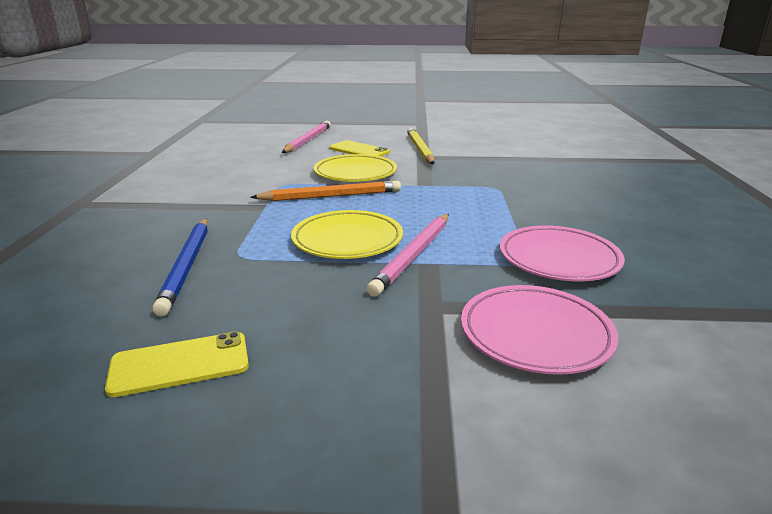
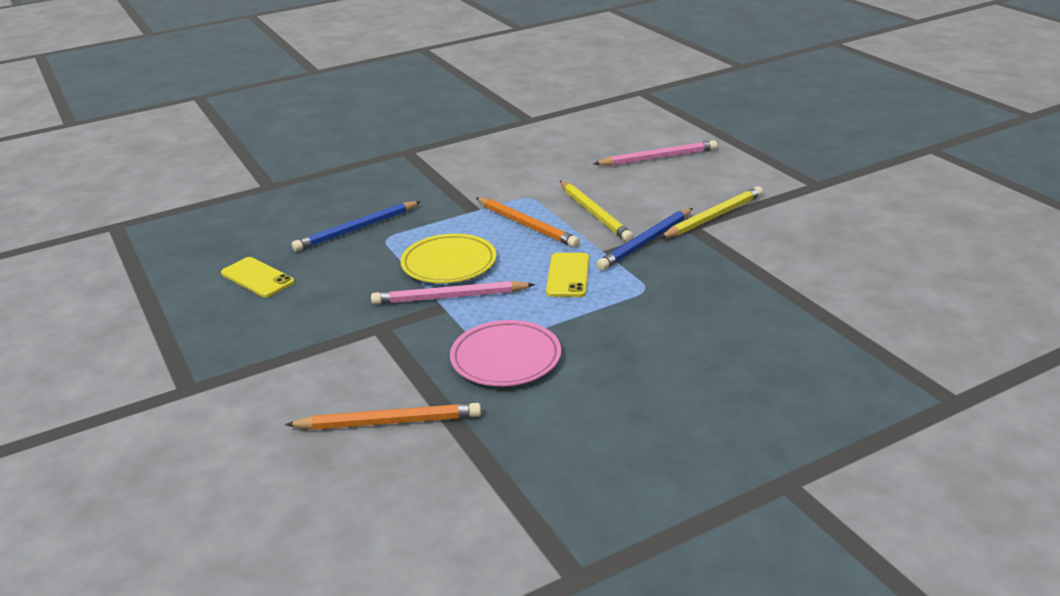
camera: 60 degrees right, 5 degrees up
yellow plate [314,154,397,182] -> yellow pencil [560,181,634,242]
yellow phone [329,140,390,156] -> yellow phone moved to [546,253,589,297]
pink plate [461,285,618,375] -> none
none -> orange pencil [285,403,481,430]
none -> blue pencil [596,208,693,270]

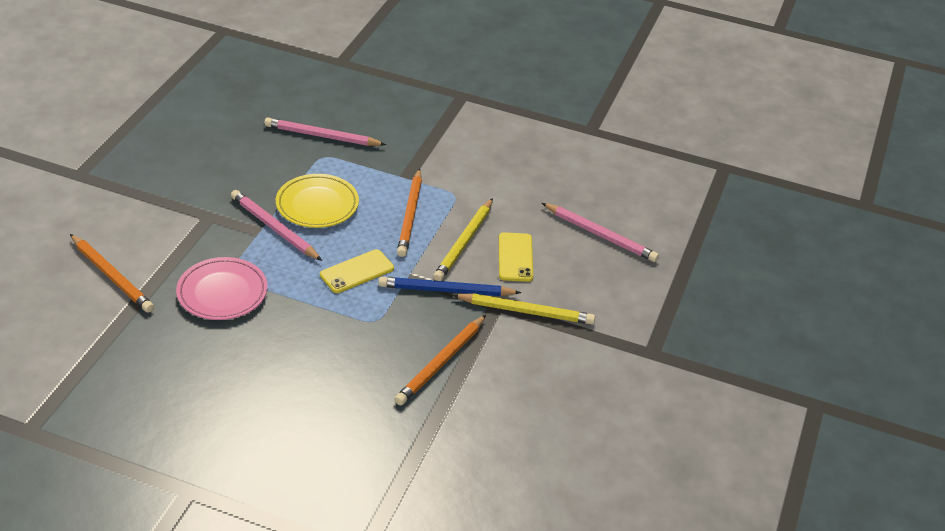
camera: 45 degrees right, 10 degrees up
yellow phone [221,257,295,297] -> yellow phone moved to [499,232,533,282]
blue pencil [292,201,421,252] -> pink pencil [264,118,386,146]
none -> orange pencil [394,315,486,405]

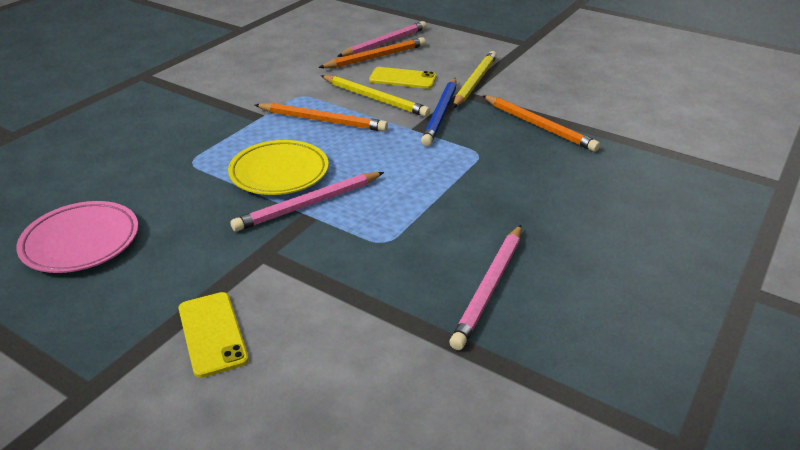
camera: 75 degrees left, 5 degrees down
orange pencil [70,234,154,313] -> orange pencil moved to [318,37,426,68]
pink plate [176,257,268,320] -> pink plate moved to [16,201,138,273]
pink pencil [264,118,386,146] -> pink pencil moved to [449,225,521,350]
yellow phone [320,249,394,293] -> yellow phone moved to [178,292,249,378]

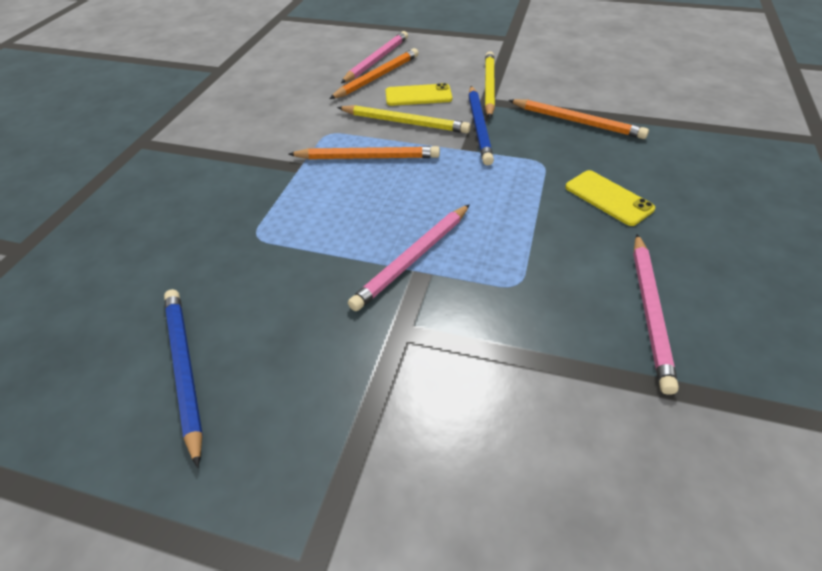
camera: 15 degrees left, 10 degrees up
pink plate [16,201,138,273] -> blue pencil [164,289,203,468]
yellow phone [178,292,249,378] -> yellow phone moved to [565,170,655,226]
yellow plate [228,140,329,195] -> none

